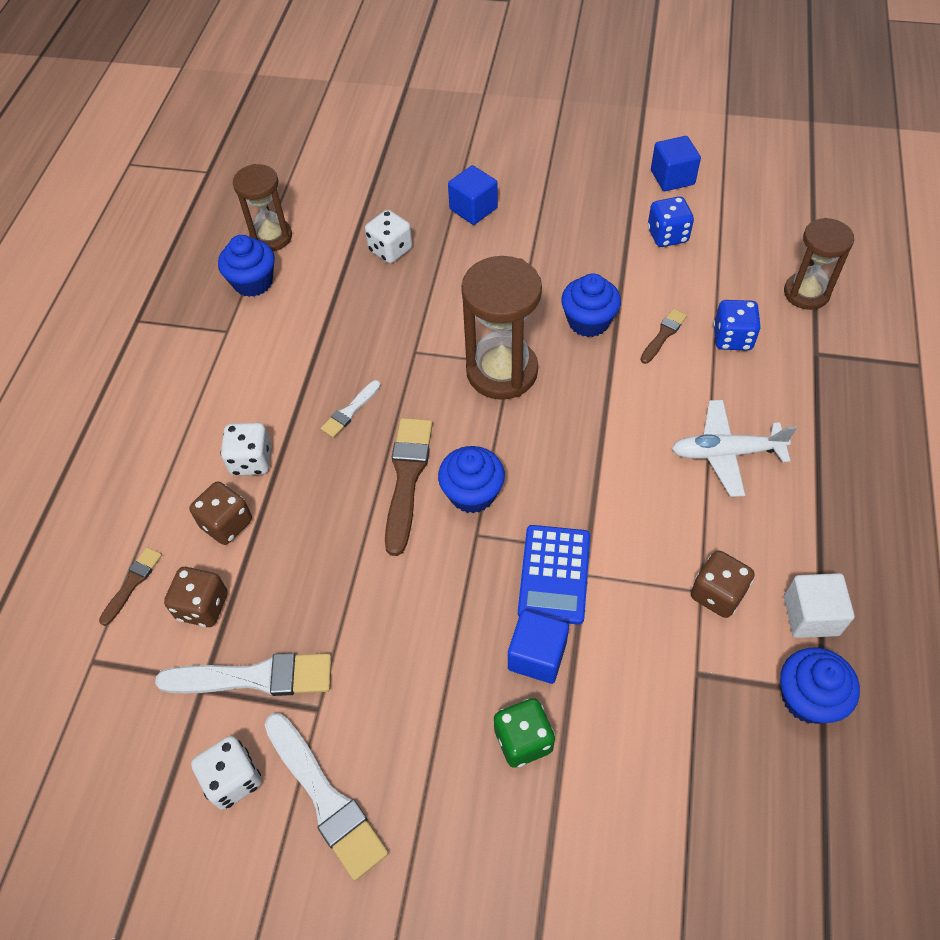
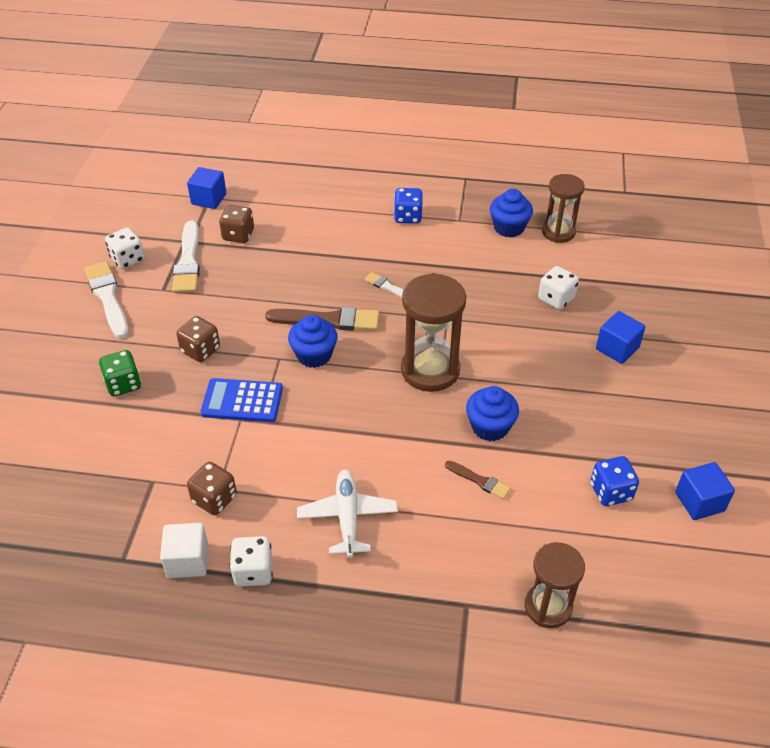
camera: 85 degrees right, 10 degrees down
brown brush [99,547,162,626] -> none
brown dice [189,481,252,545] -> brown dice moved to [176,316,220,362]
white dice [220,423,271,476] -> white dice moved to [229,536,273,587]
white brush [265,713,388,881] -> white brush turned 105 degrees clockwise [84,261,129,339]
blue cube [508,610,569,684] -> blue cube moved to [187,167,226,209]
blue dice [713,300,761,351] -> blue dice moved to [394,188,423,224]
blue cupcake [780,647,860,724] -> none

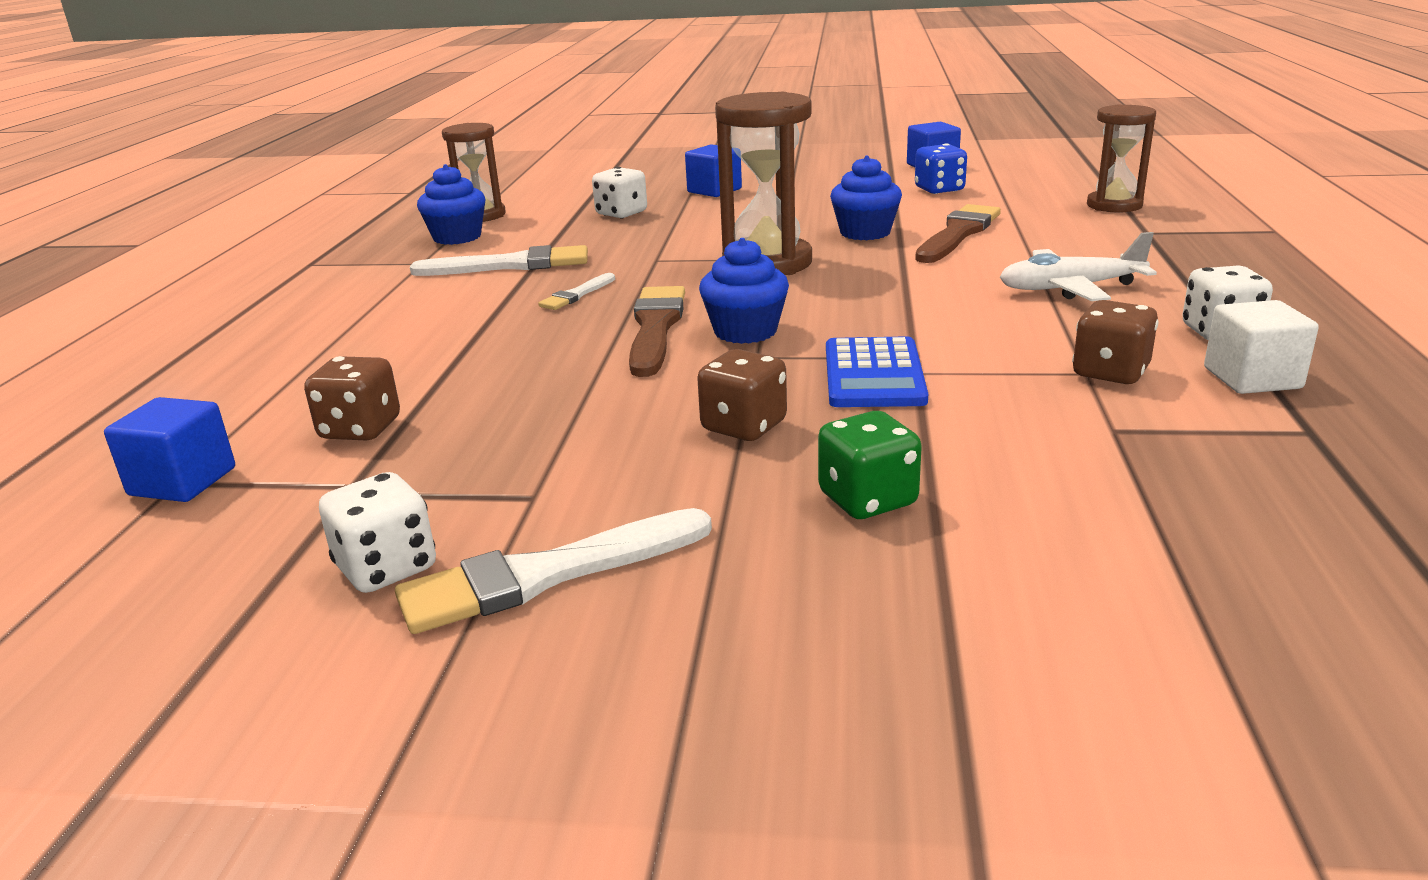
camera: 90 degrees left, 20 degrees down
white brush [172,220,200,293] -> white brush moved to [410,245,588,276]
blue dice [394,188,423,224] -> none
brown brush [445,461,511,499] -> brown brush [915,204,1001,263], size x1.87

